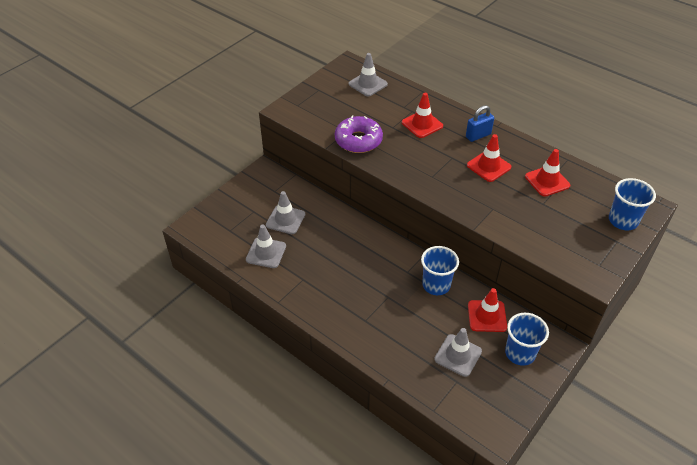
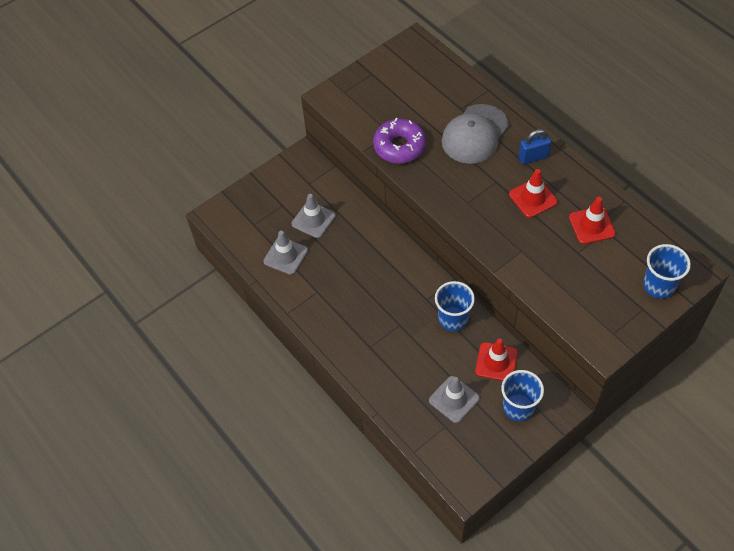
camera: 15 degrees right, 10 degrees up
grey traffic cone [349,53,388,96] -> none
red traffic cone [402,93,443,138] -> grey cap [442,104,509,164]

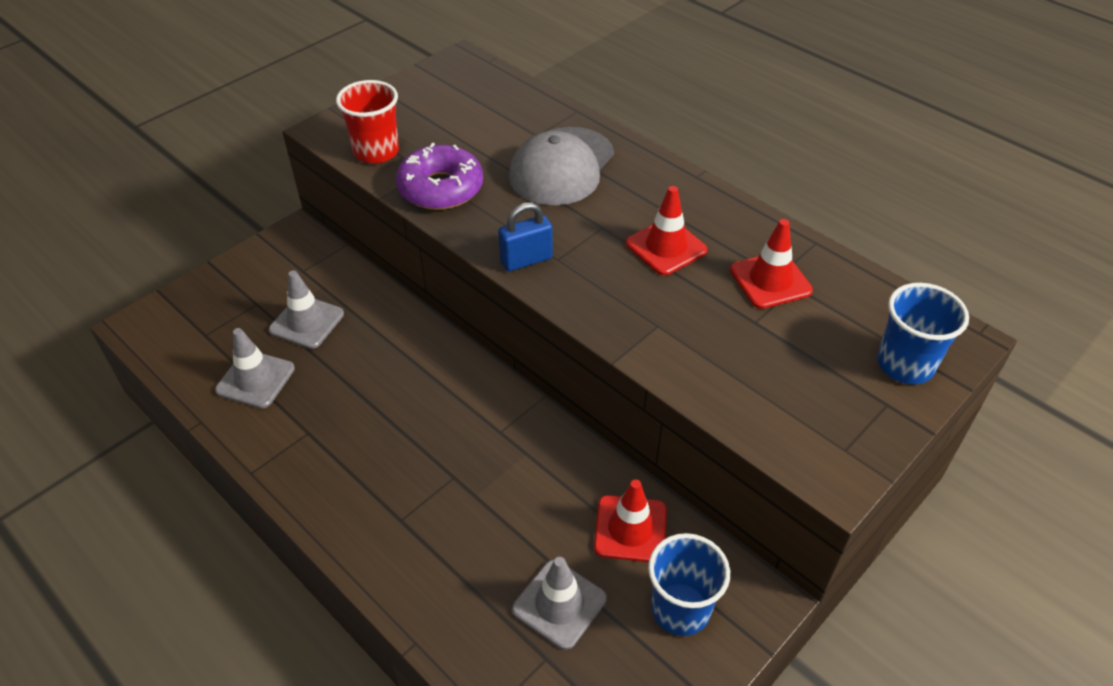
camera: 10 degrees left, 10 degrees down
blue cup [435,281,475,331] -> none
blue padlock [519,129,551,164] -> blue padlock moved to [498,202,553,272]
none -> red cup [336,80,399,164]

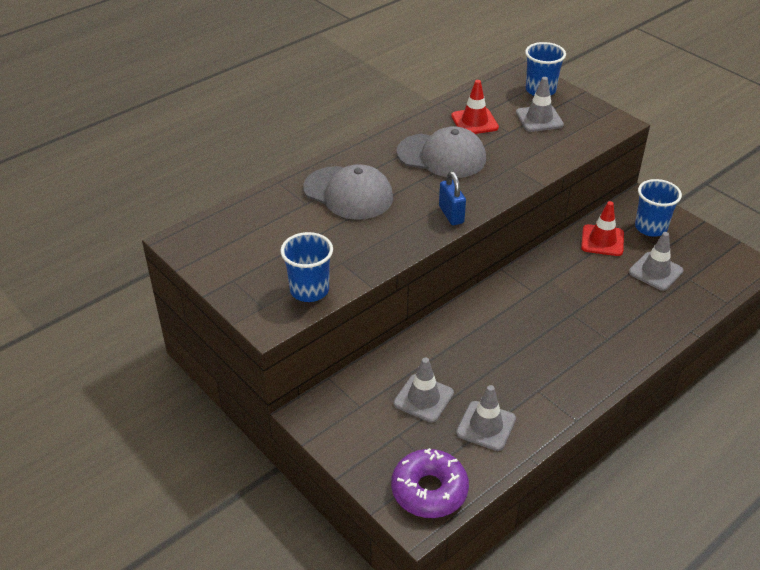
camera: 85 degrees left, 5 degrees down
red cup [336,80,399,164] -> blue cup [280,232,333,302]
purple donut [396,143,483,210] -> purple donut moved to [391,448,469,518]
red traffic cone [626,186,708,275] -> grey cap [396,126,486,178]
none -> grey traffic cone [516,77,564,132]

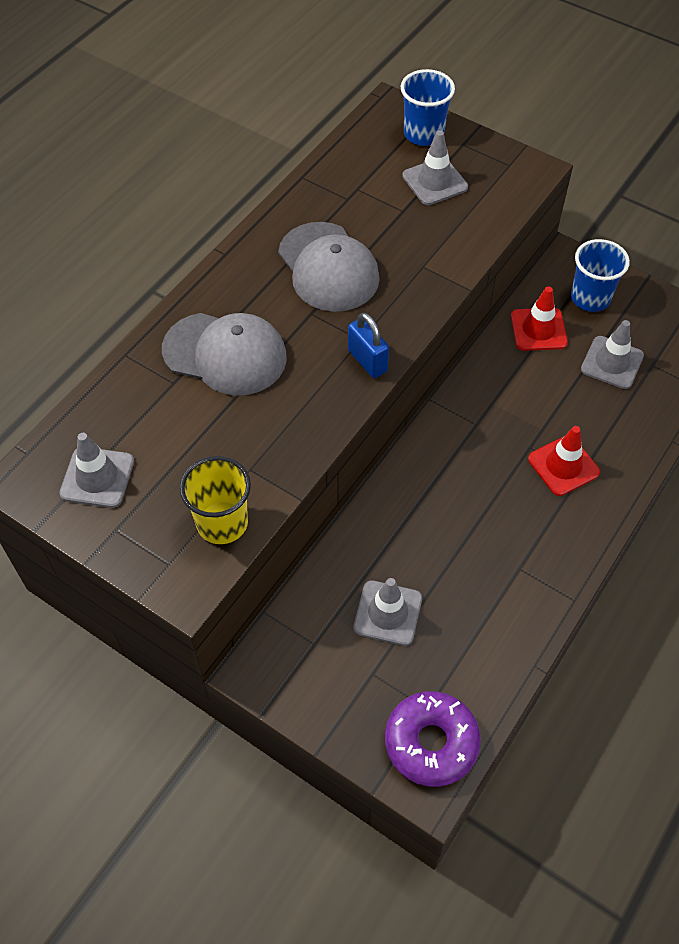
camera: 15 degrees left, 15 degrees up
blue cup [280,232,333,302] -> yellow cup [180,456,251,544]
grey cap [396,126,486,178] -> grey cap turned 60 degrees clockwise [278,222,380,312]
red traffic cone [451,80,499,134] -> red traffic cone moved to [528,426,600,496]
grey traffic cone [456,385,516,451] -> grey traffic cone moved to [59,433,134,508]

